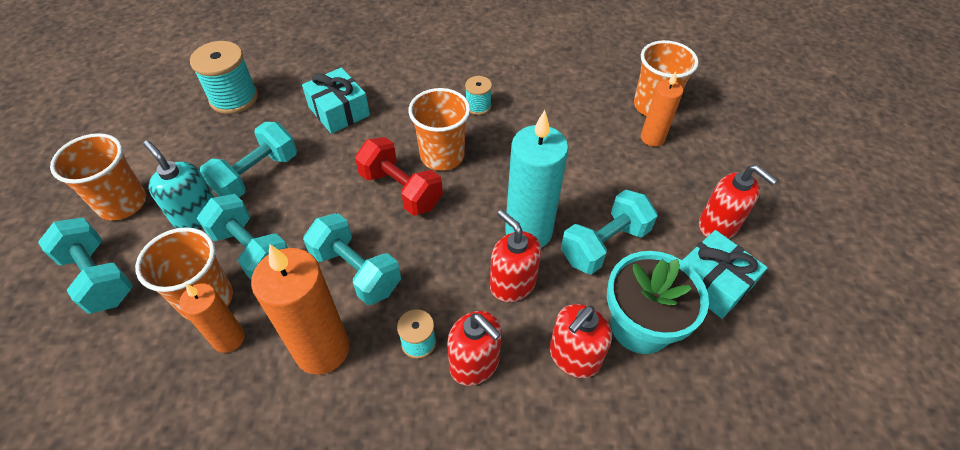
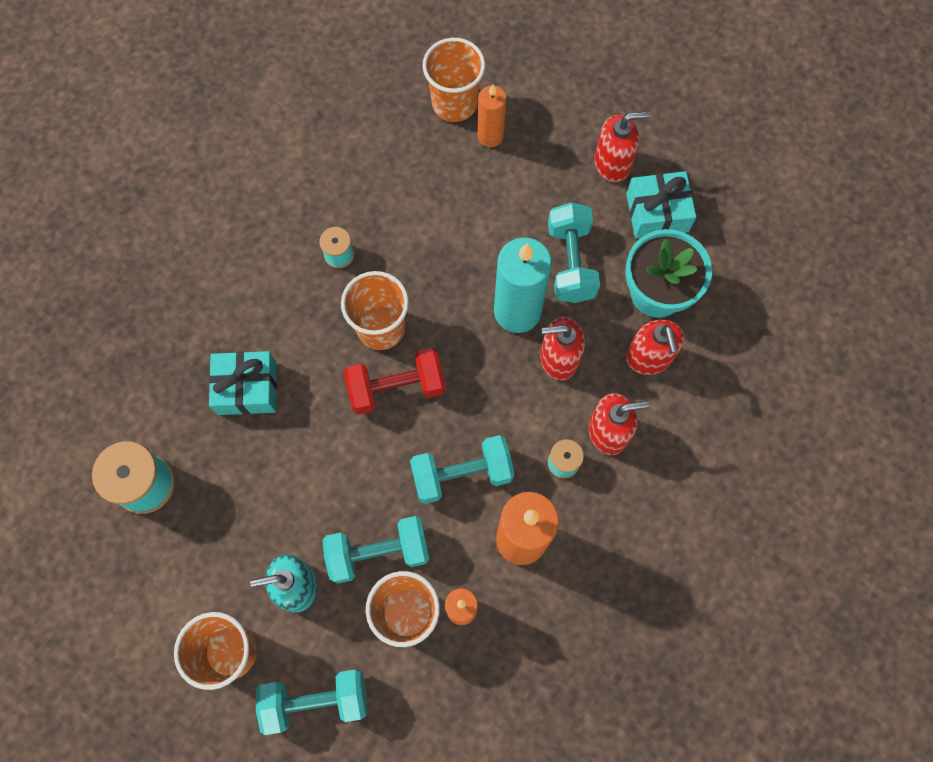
camera: 55 degrees left, 20 degrees up
turquoise dumbbell [200,122,297,197] -> none

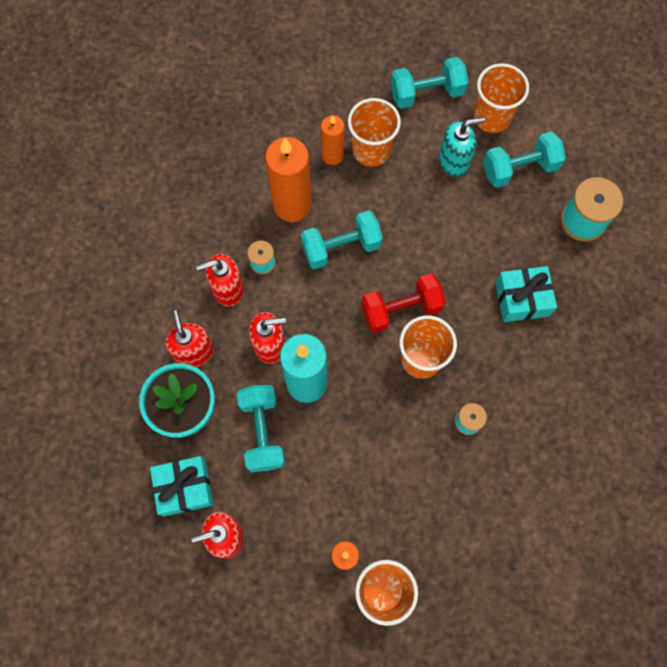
camera: 175 degrees right, 0 degrees up
turquoise dumbbell [322,516,430,584] -> turquoise dumbbell moved to [483,132,566,188]

